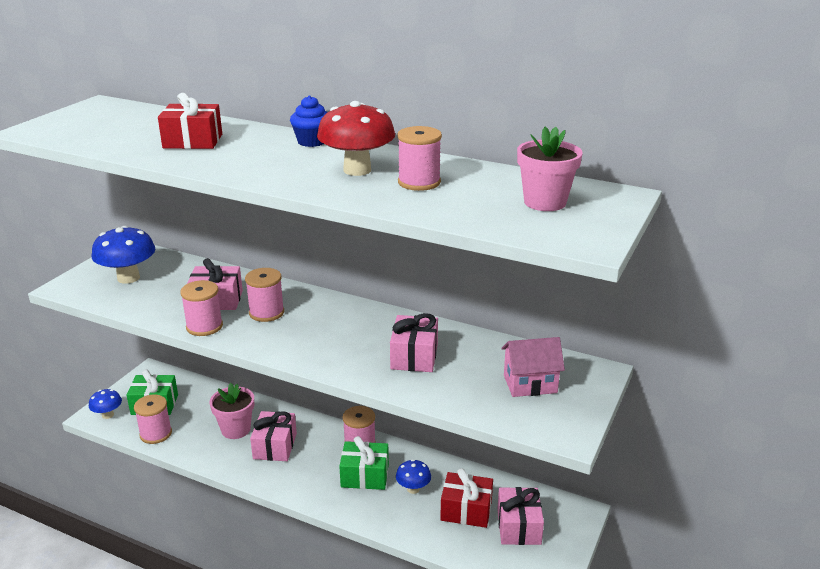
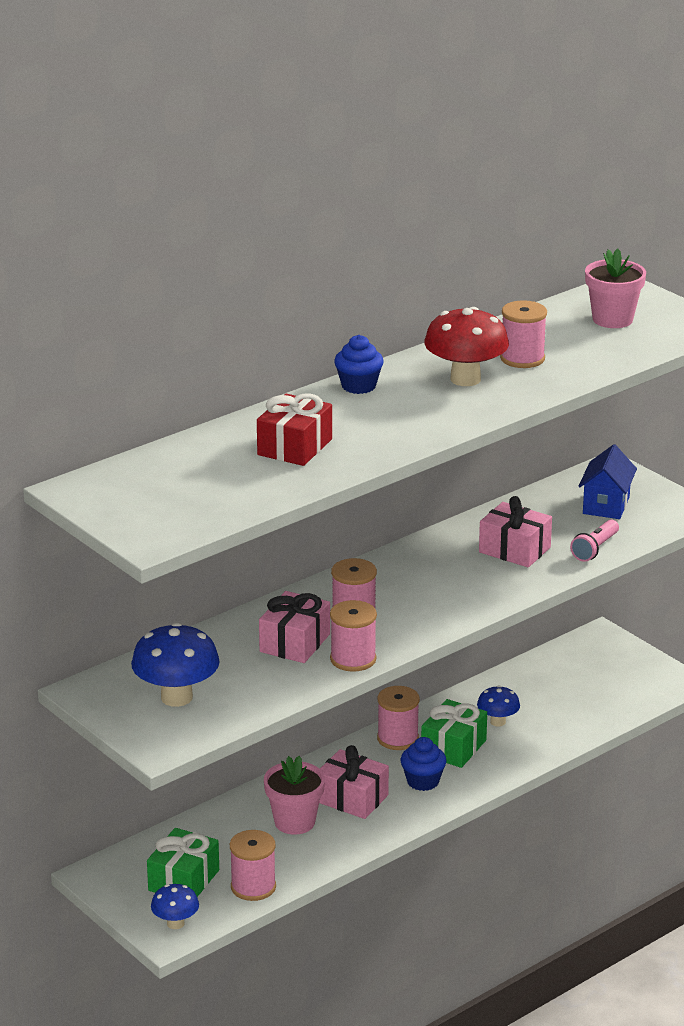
camera: 65 degrees left, 0 degrees up
red gift [440,468,493,528] -> none
pink gift [497,487,544,545] -> none
pink house [501,337,565,397] -> blue house [578,444,637,519]
none -> blue cupcake [400,737,447,791]
none -> pink flashlight [570,519,619,562]

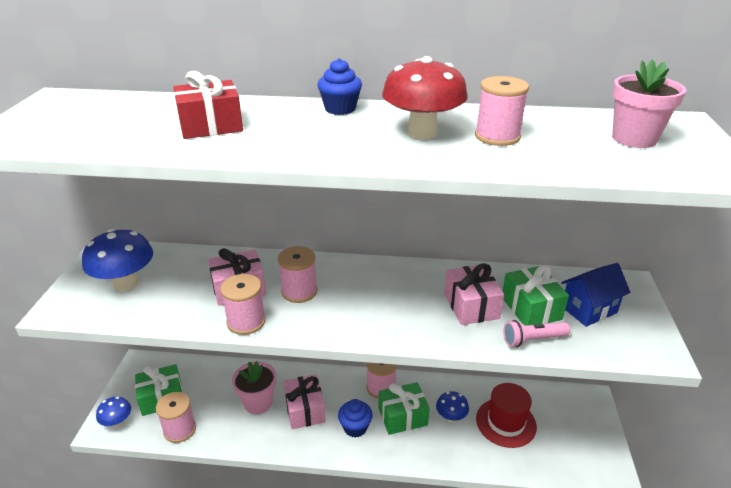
camera: 45 degrees right, 5 degrees up
none -> red hat [476,383,537,448]
none -> green gift [503,265,569,326]

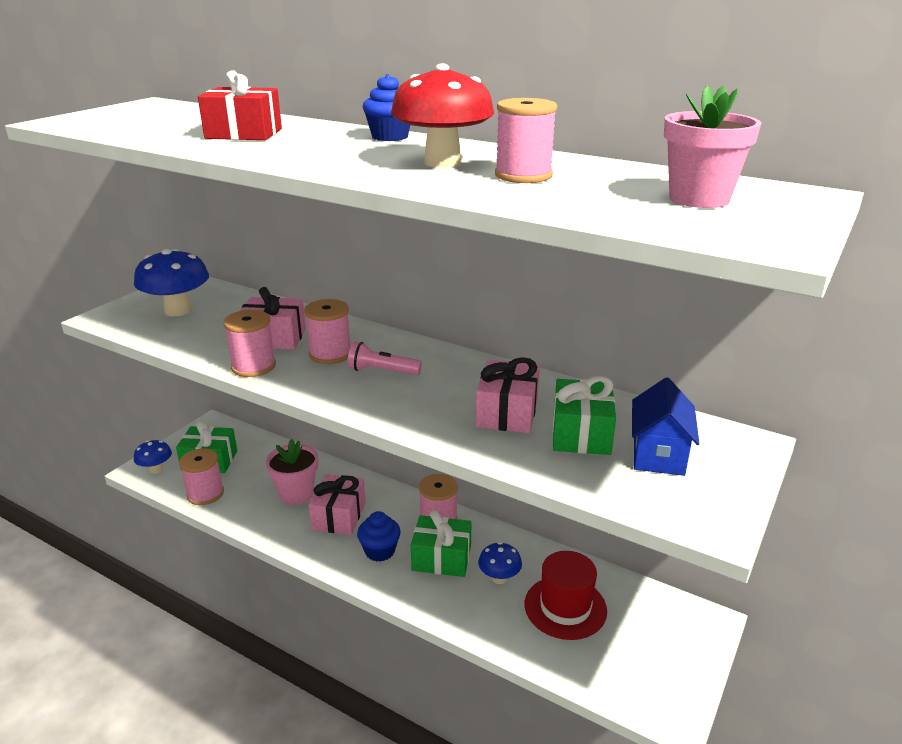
camera: 25 degrees right, 5 degrees down
pink flashlight [503,320,570,347] -> pink flashlight moved to [348,342,422,375]
blue house [561,263,631,327] -> blue house turned 75 degrees counterclockwise [632,377,700,476]

